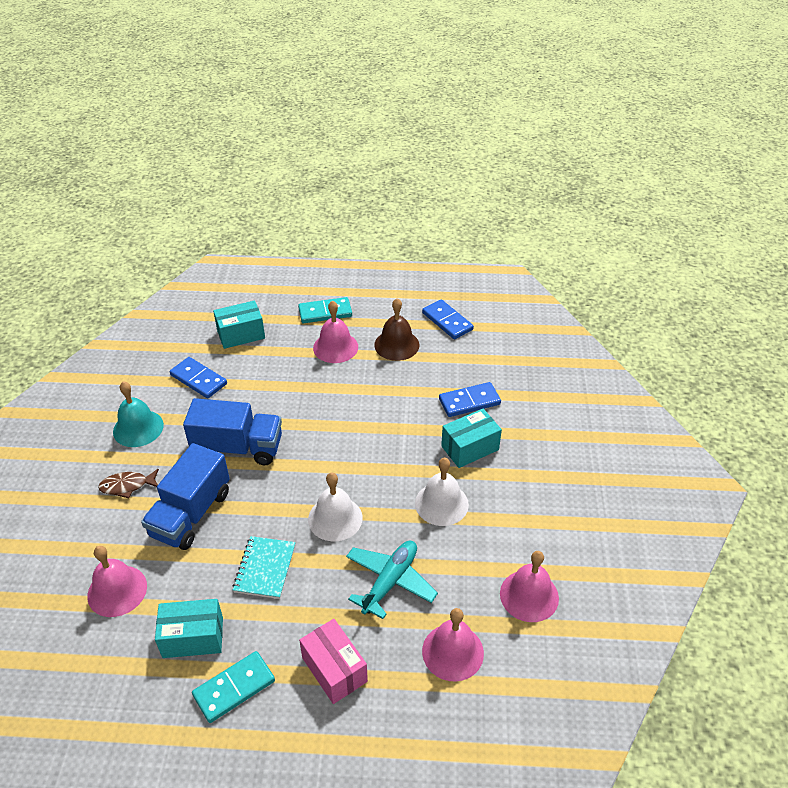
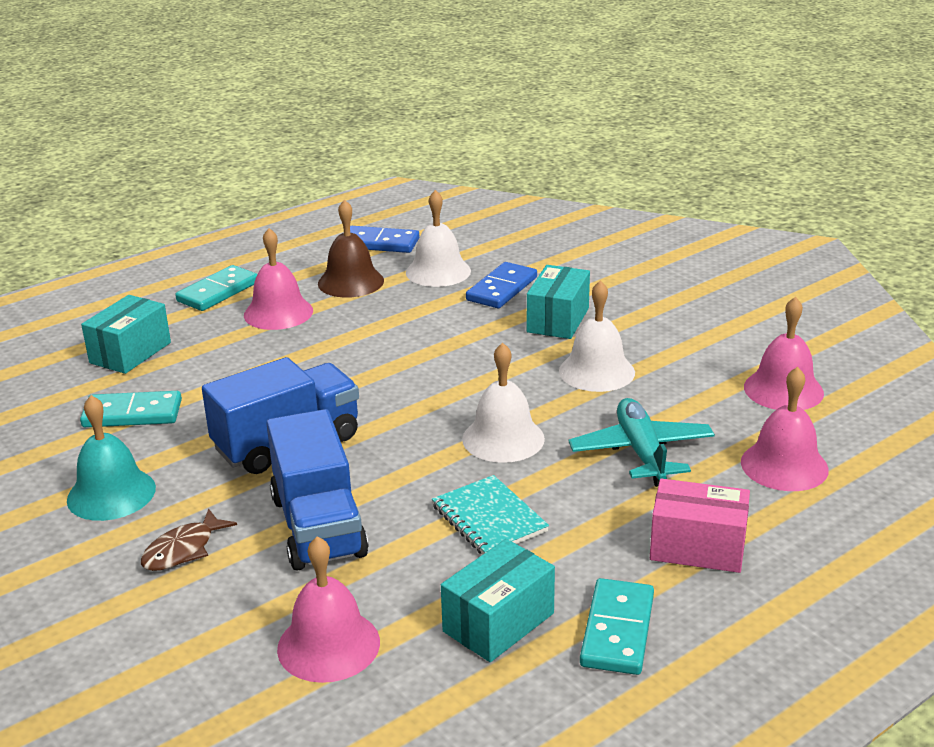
camera: 40 degrees left, 15 degrees down
blue domino [170,357,227,399] -> turquoise domino [80,391,182,427]
none -> white bell [406,190,471,287]

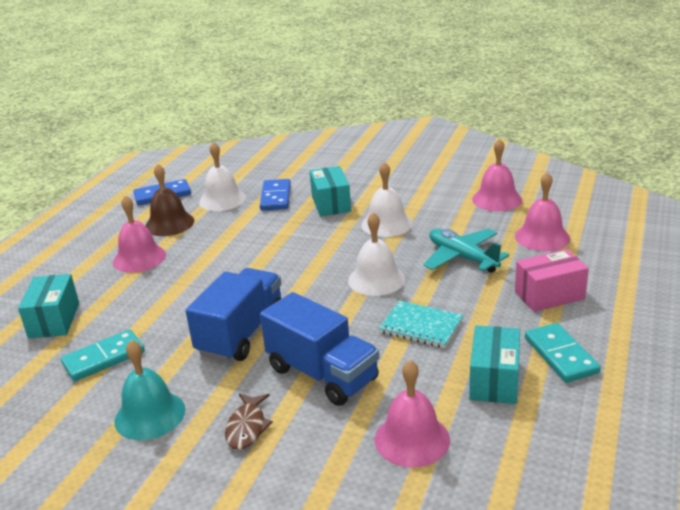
camera: 30 degrees left, 0 degrees up
turquoise domino [175,265,257,311] -> none

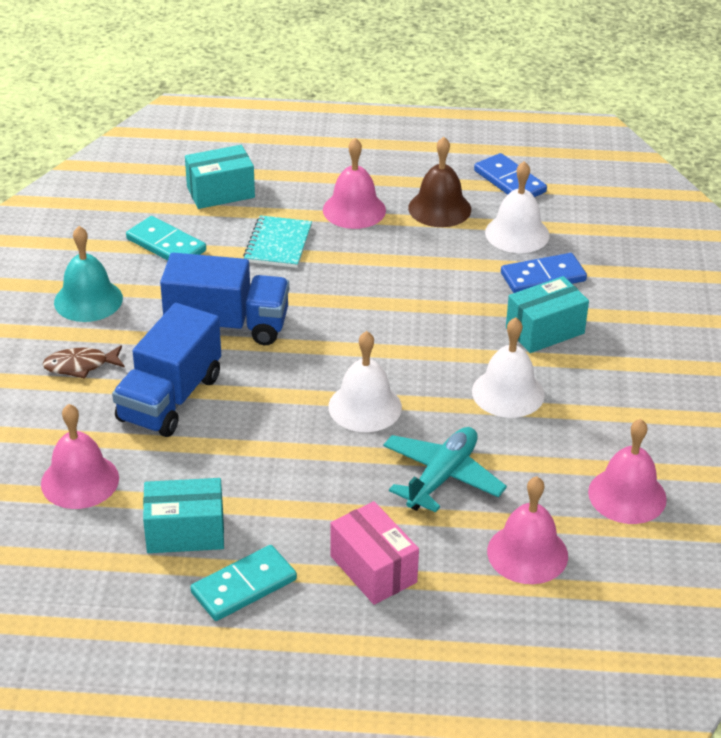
camera: 70 degrees right, 10 degrees up
turquoise notebook [379,301,463,348] -> turquoise notebook moved to [243,215,312,268]

